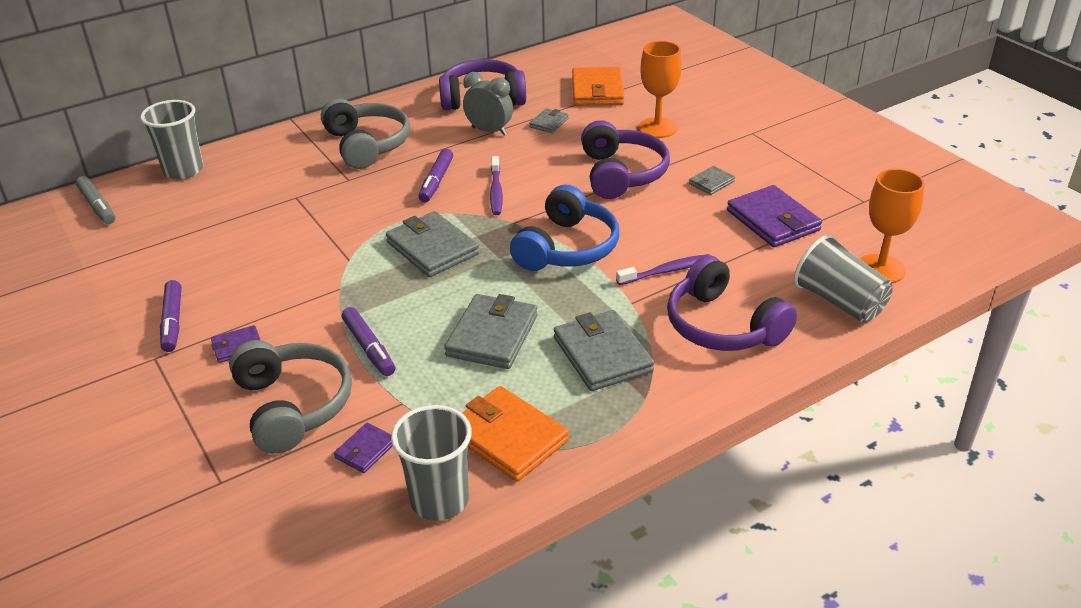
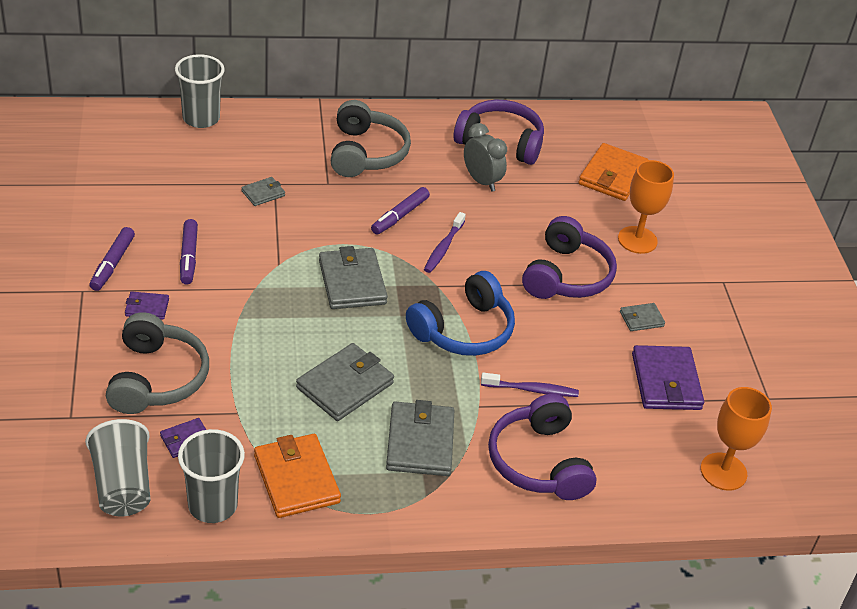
camera: 20 degrees right, 5 degrees up
grey marker [76,176,115,224] -> none
purple marker [342,307,395,376] -> purple marker moved to [180,219,198,285]
grey wallet [529,108,569,133] -> grey wallet moved to [241,177,285,206]
grey cup [794,234,893,322] -> grey cup moved to [85,419,150,517]

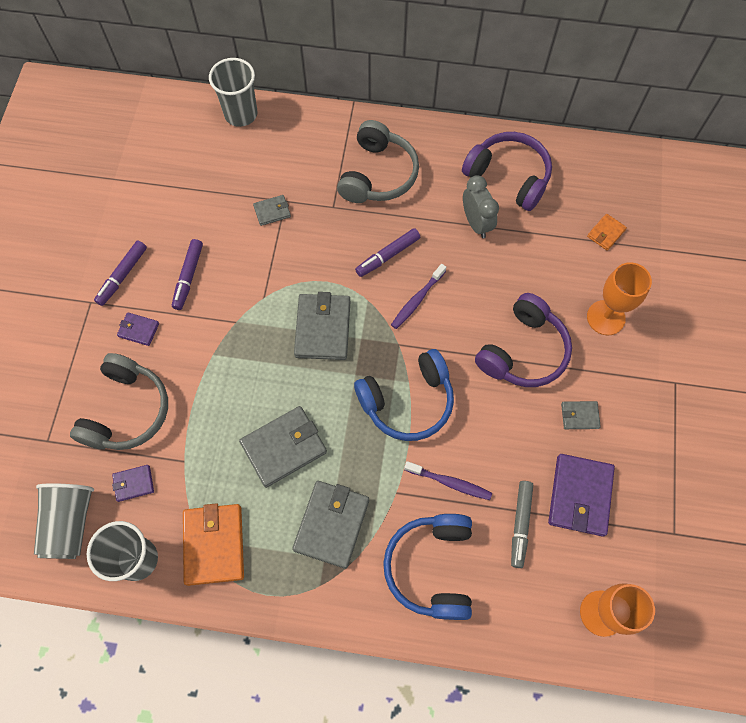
camera: 20 degrees right, 25 degrees up
purple headphones [488,394,597,500] -> blue headphones [383,514,472,620]
orange wallet [578,143,648,201] -> orange wallet [587,214,627,251], size x0.51
none -> grey marker [511,481,533,568]

